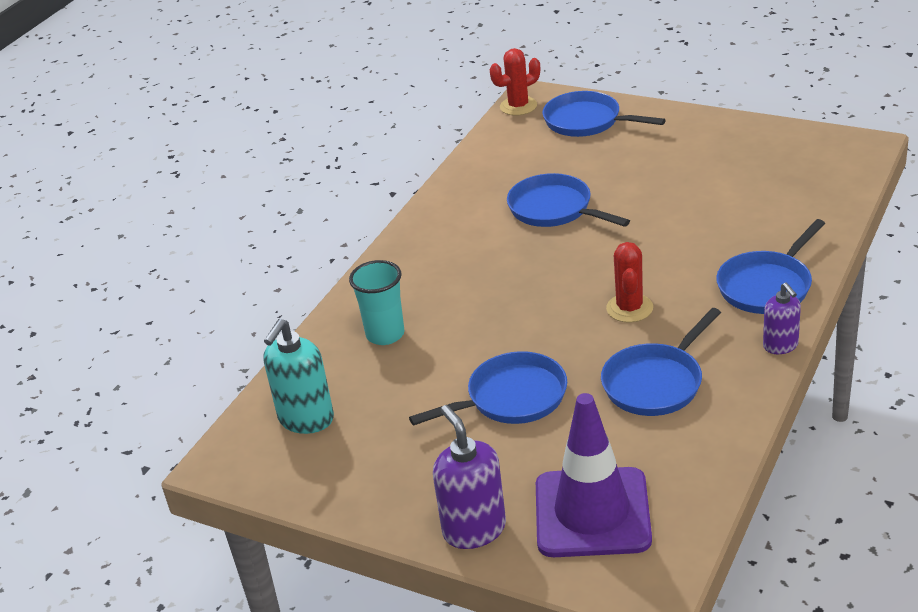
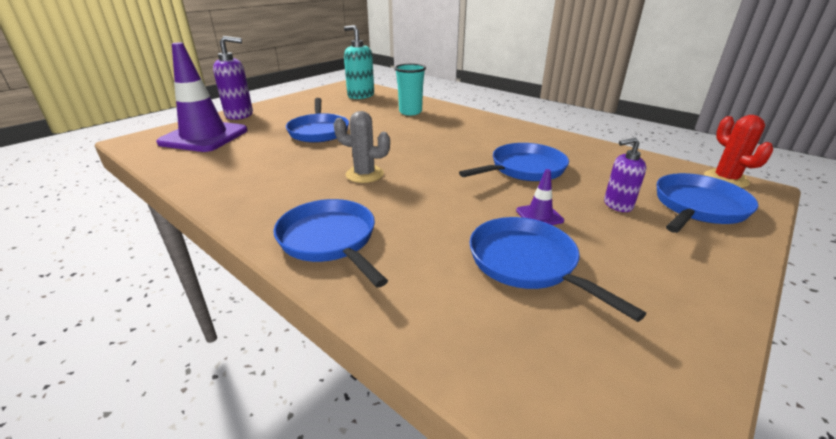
camera: 100 degrees right, 5 degrees down
blue pan [601,308,721,416] -> blue pan moved to [469,217,646,322]
red cactus [606,242,653,322] -> grey cactus [334,111,390,183]
purple soap dispenser [763,282,801,354] -> purple soap dispenser moved to [604,138,646,212]
none -> purple traffic cone [516,169,564,225]

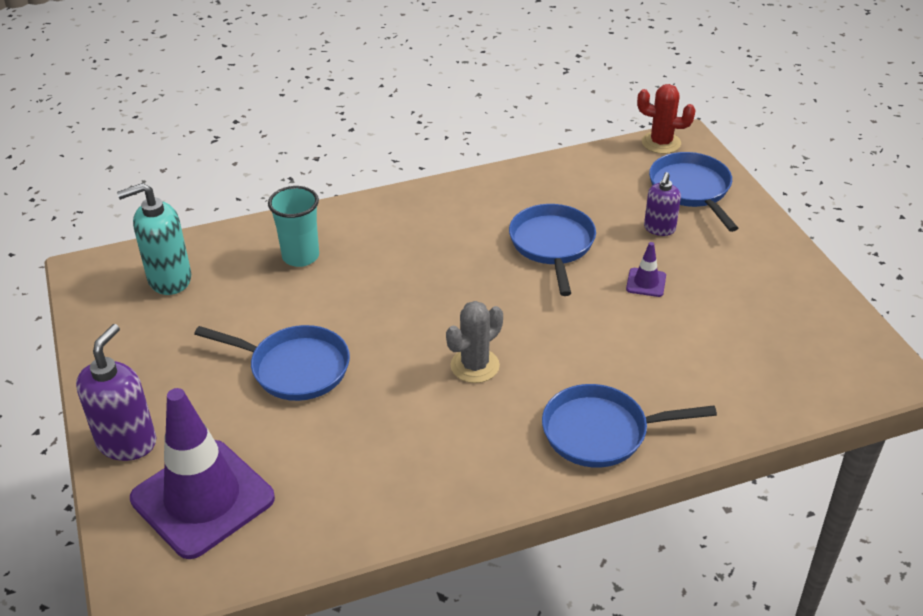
camera: 60 degrees left, 10 degrees up
blue pan [469,217,646,322] -> none

